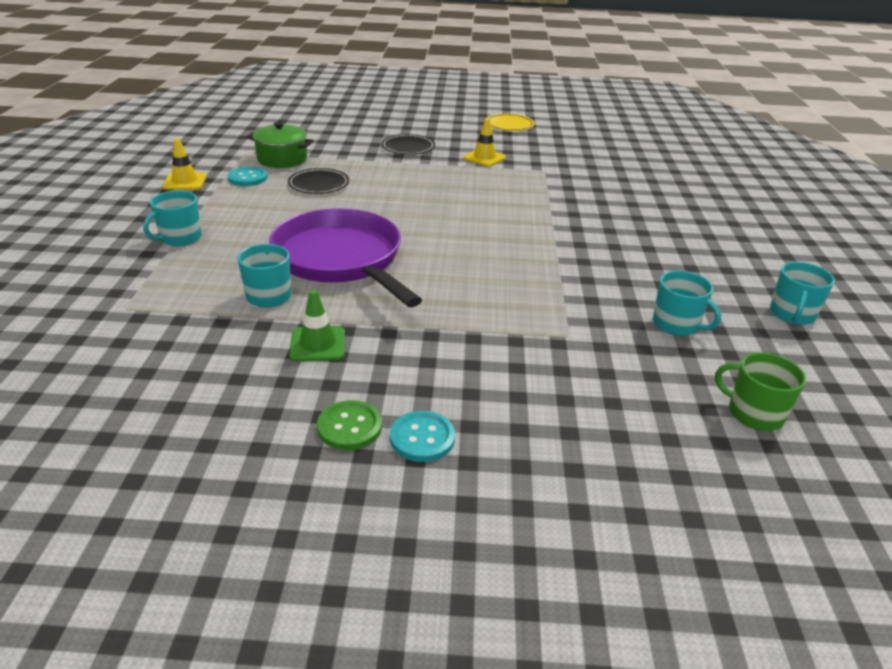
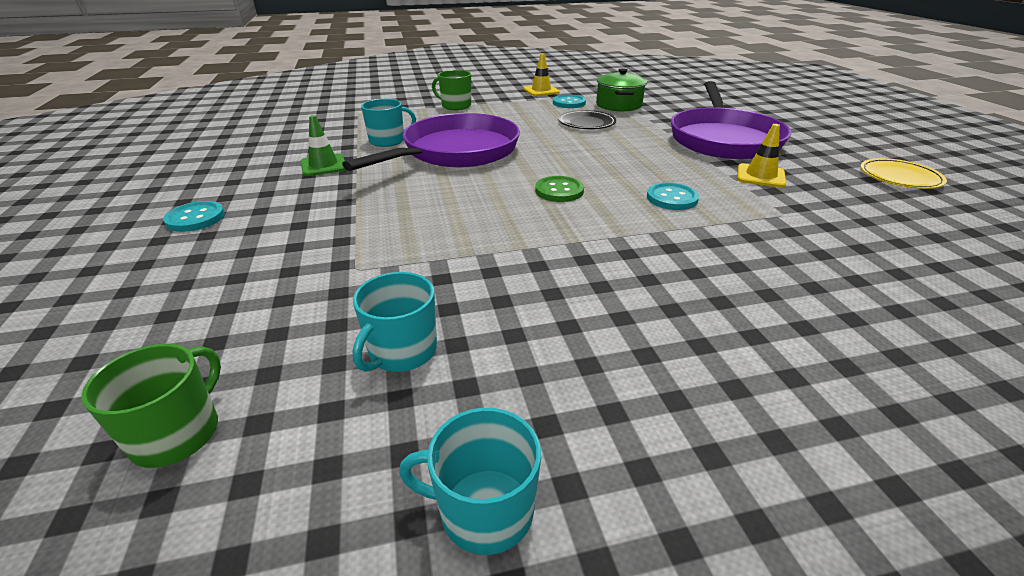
camera: 75 degrees right, 0 degrees up
turquoise mug [143,190,202,246] -> green mug [432,70,471,110]
green button [317,400,382,450] -> green button moved to [535,176,584,202]
black plate [381,134,435,155] -> purple pan [671,81,791,160]
none -> turquoise button [647,183,699,210]

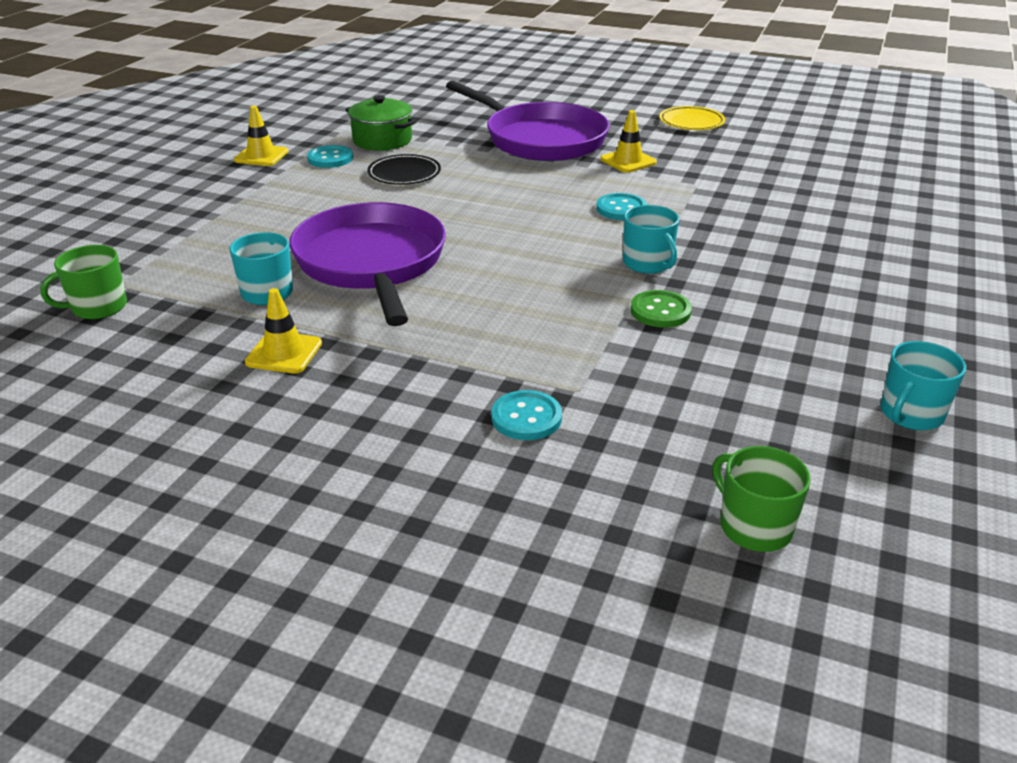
camera: 55 degrees left, 0 degrees up
turquoise button [163,201,225,232] -> turquoise button moved to [491,390,562,440]
green traffic cone [300,115,346,176] -> yellow traffic cone [245,288,322,373]
turquoise mug [353,272,437,372] -> turquoise mug moved to [623,205,679,274]
green mug [432,70,471,110] -> green mug moved to [40,245,127,319]
green button [535,176,584,202] -> green button moved to [630,290,692,328]

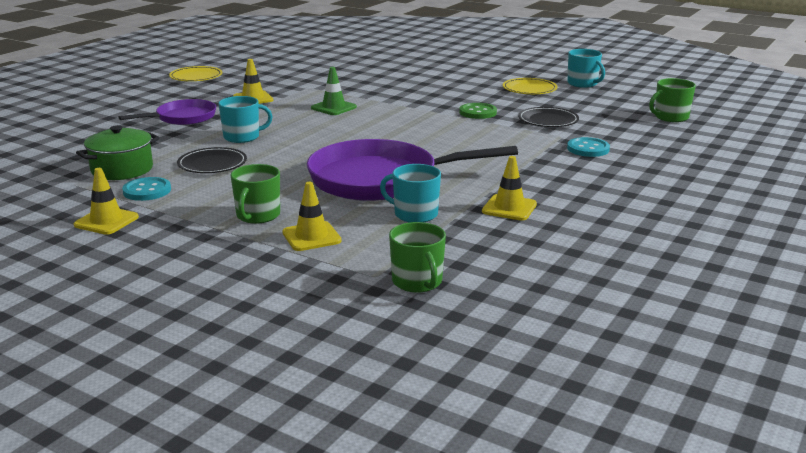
camera: 80 degrees left, 10 degrees down
purple pan [446,81,610,161] -> purple pan [119,99,216,125], size x0.55
turquoise button [596,193,647,220] -> green traffic cone [311,67,357,115]
turquoise mug [623,205,679,274] -> turquoise mug moved to [219,96,273,143]
none -> green mug [231,164,280,224]
none -> yellow traffic cone [282,182,342,251]
none -> yellow plate [503,78,558,94]
none -> black plate [518,107,579,127]

